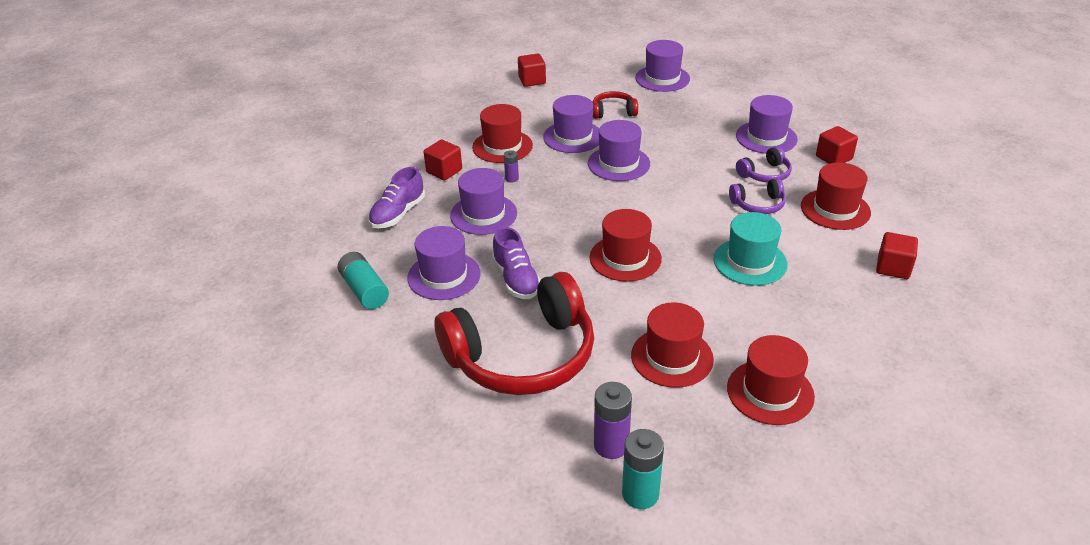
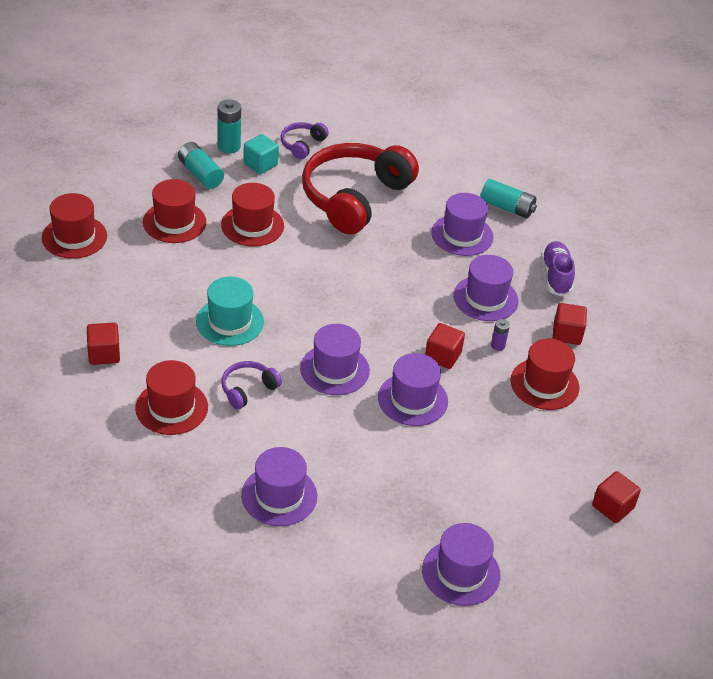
camera: 145 degrees right, 5 degrees up
purple shoe [492,227,540,299] -> none
purple hat [543,95,599,153] -> purple hat moved to [300,324,370,395]
red hat [589,209,662,282] -> red hat moved to [42,193,107,259]
red headphones [593,91,638,119] -> none
purple battery [594,382,632,459] -> turquoise cube [243,134,279,174]
purple headphones [736,146,792,182] -> purple headphones moved to [281,122,329,159]
red cube [816,126,858,164] -> red cube moved to [425,323,465,369]
none -> turquoise battery [178,142,224,189]

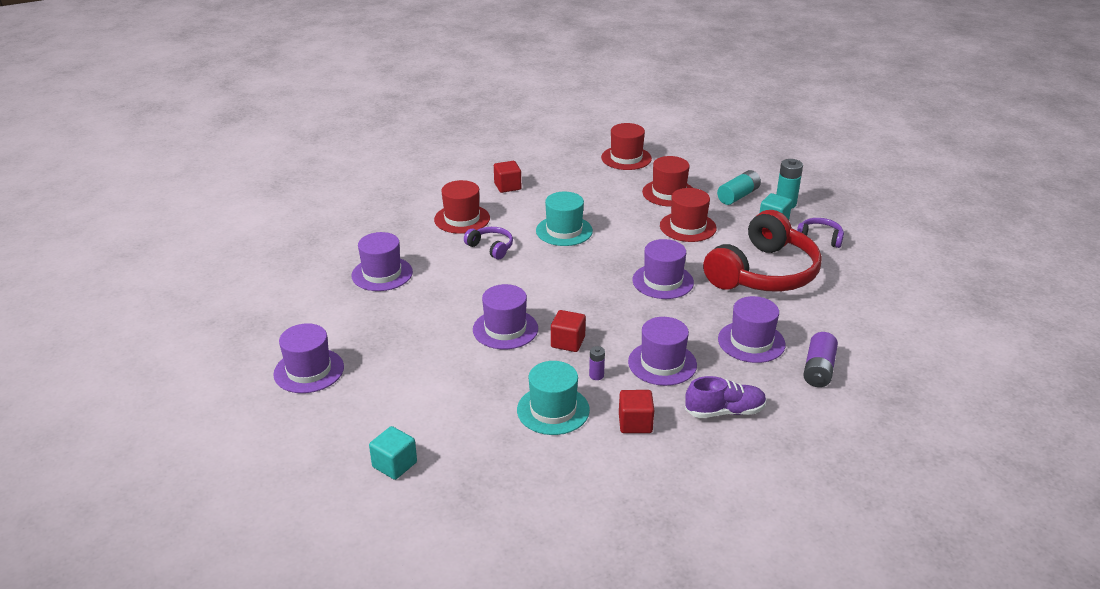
camera: 85 degrees right, 10 degrees down
purple hat [300,324,370,395] -> purple hat moved to [632,239,694,299]
red headphones [302,143,419,234] -> red headphones turned 105 degrees clockwise [703,210,822,292]
turquoise battery [480,179,537,219] -> purple battery [803,332,838,387]
red hat [511,339,579,410] -> turquoise hat [517,361,590,435]
red cube [592,471,641,523] -> turquoise cube [369,426,417,480]

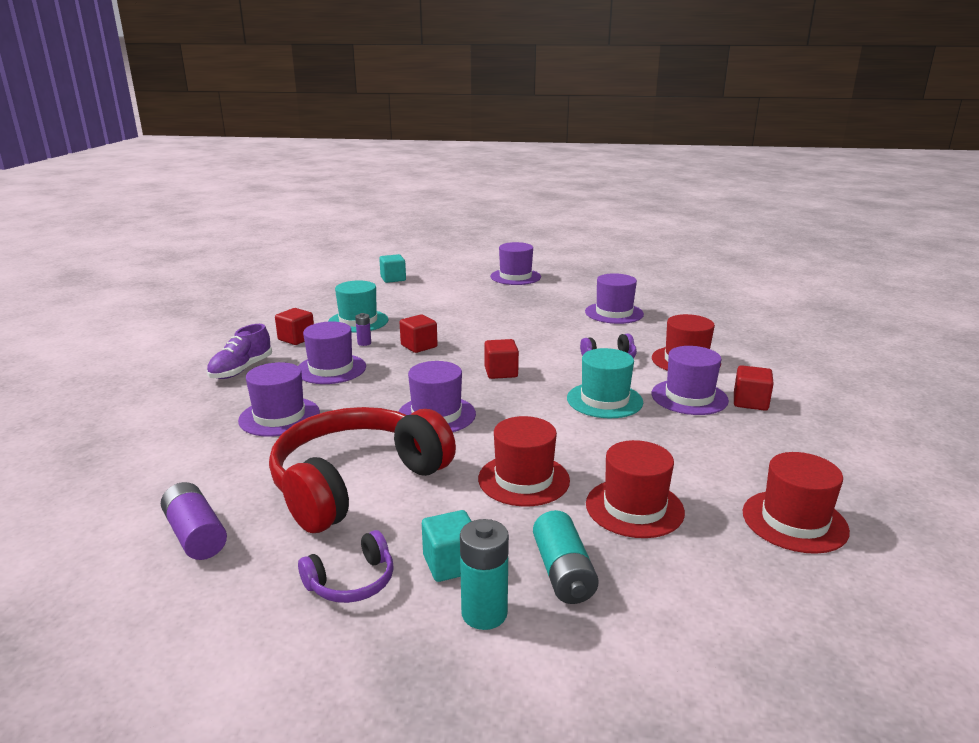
camera: 125 degrees right, 10 degrees down
purple hat [473,284,538,349] -> purple hat moved to [651,346,729,415]
red headphones [703,210,822,292] -> red headphones turned 60 degrees clockwise [269,407,456,533]
purple battery [803,332,838,387] -> purple battery moved to [161,482,227,560]
none -> red cube [484,339,519,379]

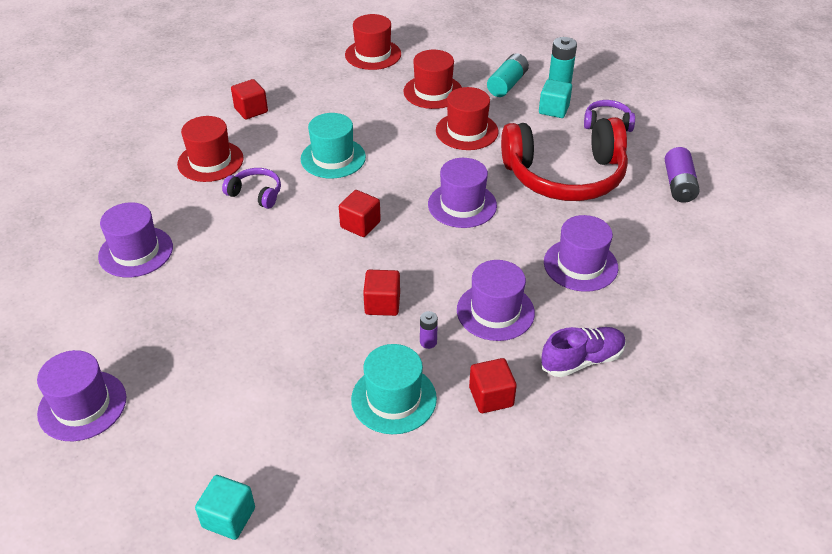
camera: 140 degrees left, 20 degrees up
purple hat [651,346,729,415] -> none

